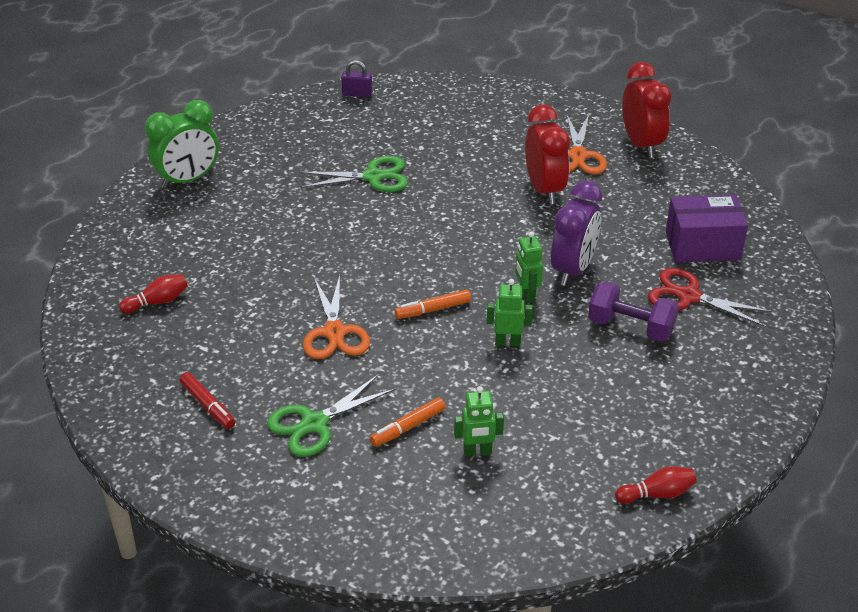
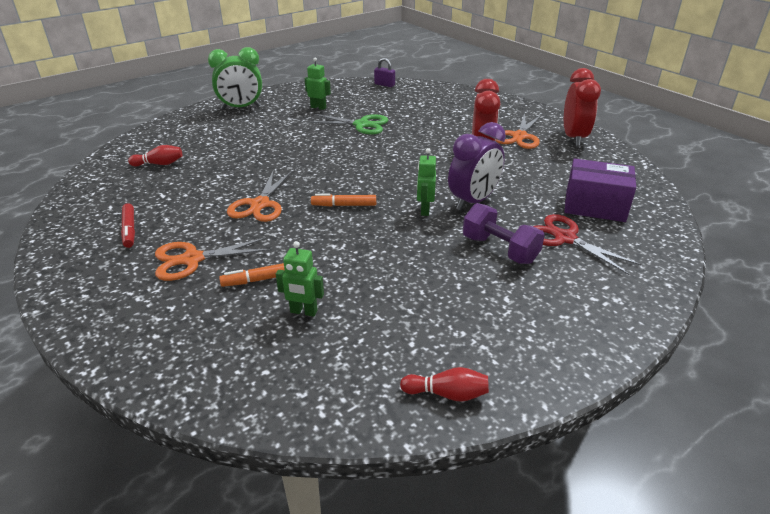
camera: 20 degrees right, 5 degrees down
green scissors [267,374,396,457] -> orange scissors [155,237,272,281]
green robot [487,279,532,346] -> green robot moved to [305,58,331,110]

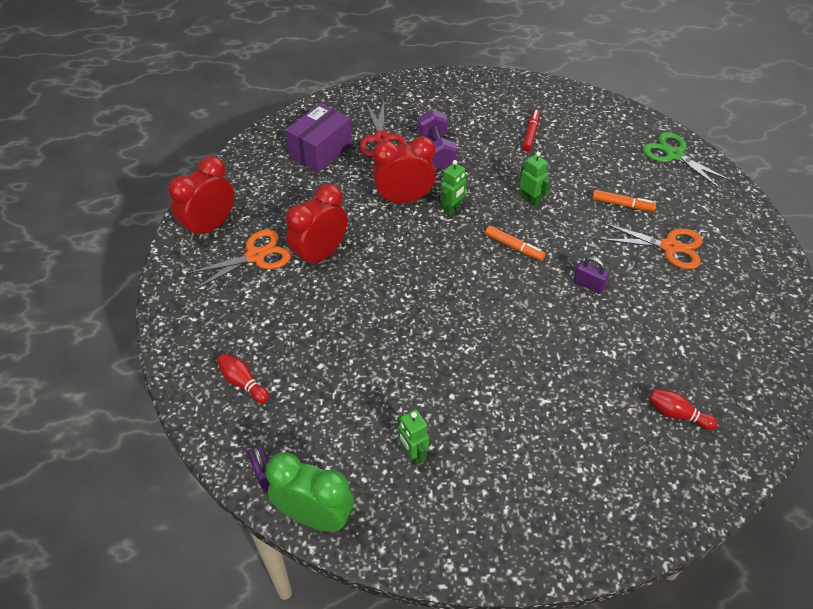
camera: 145 degrees left, 15 degrees up
red marker [121,203,135,248] -> red marker moved to [522,110,540,152]
green clock [208,47,262,110] -> green clock moved to [266,452,354,532]
orange scissors [227,170,293,222] -> purple padlock [573,256,609,294]
green robot [276,241,324,317] -> green robot moved to [520,151,550,207]
green scissors [308,114,388,135] -> green scissors moved to [642,132,733,190]
red bowling pin [400,367,489,402] -> red bowling pin moved to [217,353,269,403]
purple clock [448,122,506,210] -> red clock [373,136,436,203]
purple box [564,158,636,222] -> purple box turned 75 degrees clockwise [286,103,352,173]

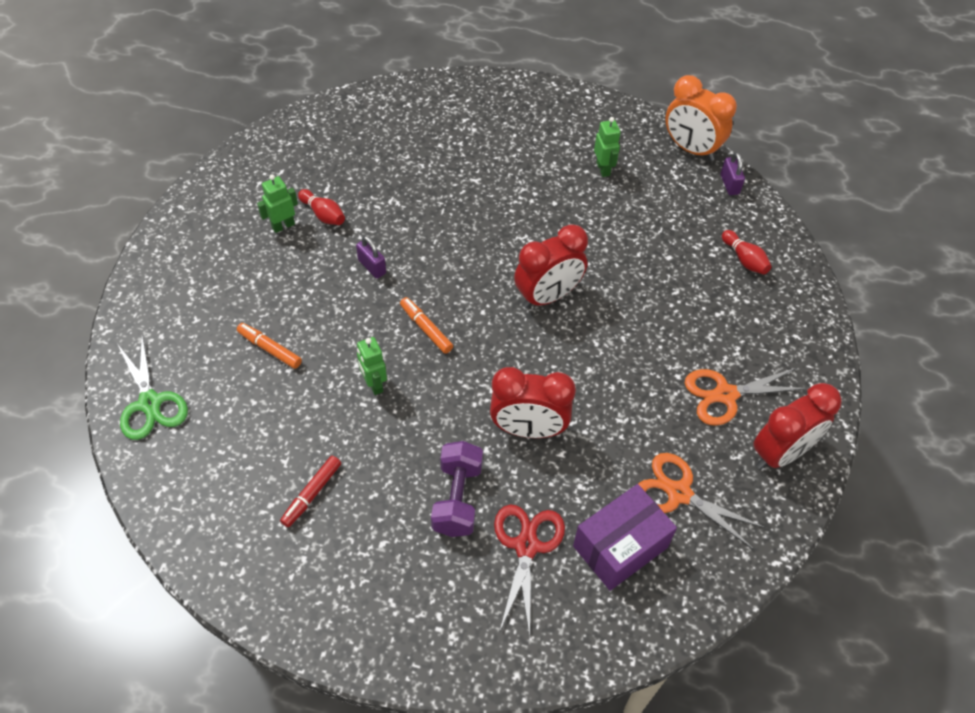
camera: 165 degrees left, 5 degrees up
green clock [266,452,354,532] -> orange clock [665,75,737,161]
red clock [285,184,347,269] -> red clock moved to [514,224,588,309]
green robot [440,160,468,216] -> green robot moved to [257,175,298,233]
orange scissors [600,223,703,269] -> orange scissors moved to [638,453,766,550]
red bowling pin [649,389,717,430] -> red bowling pin moved to [298,189,345,225]

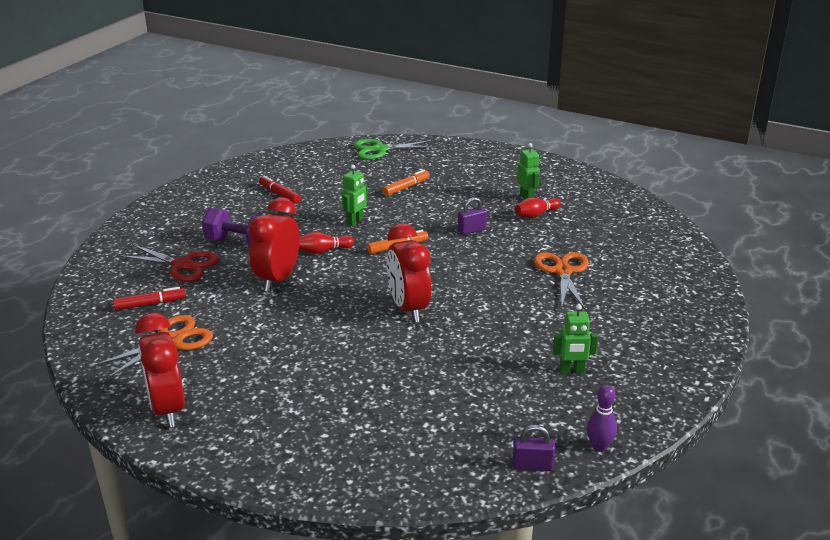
camera: 105 degrees right, 25 degrees down
green robot [357,337,387,395] -> green robot turned 135 degrees clockwise [342,164,367,226]
purple box [573,484,677,591] -> red marker [113,287,186,310]
orange clock [665,75,737,161] -> purple bowling pin [587,385,617,452]
orange scissors [685,368,808,426] -> orange scissors moved to [534,252,589,309]
red bowling pin [722,230,772,275] -> red bowling pin moved to [299,232,354,254]

